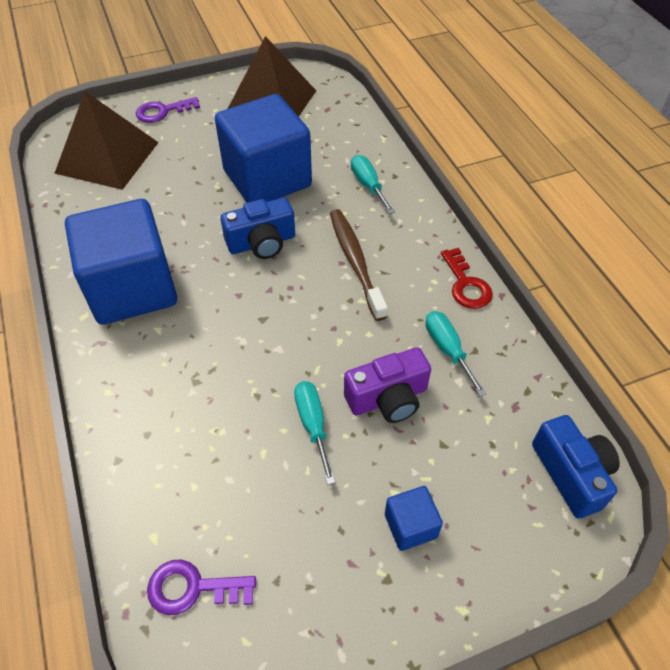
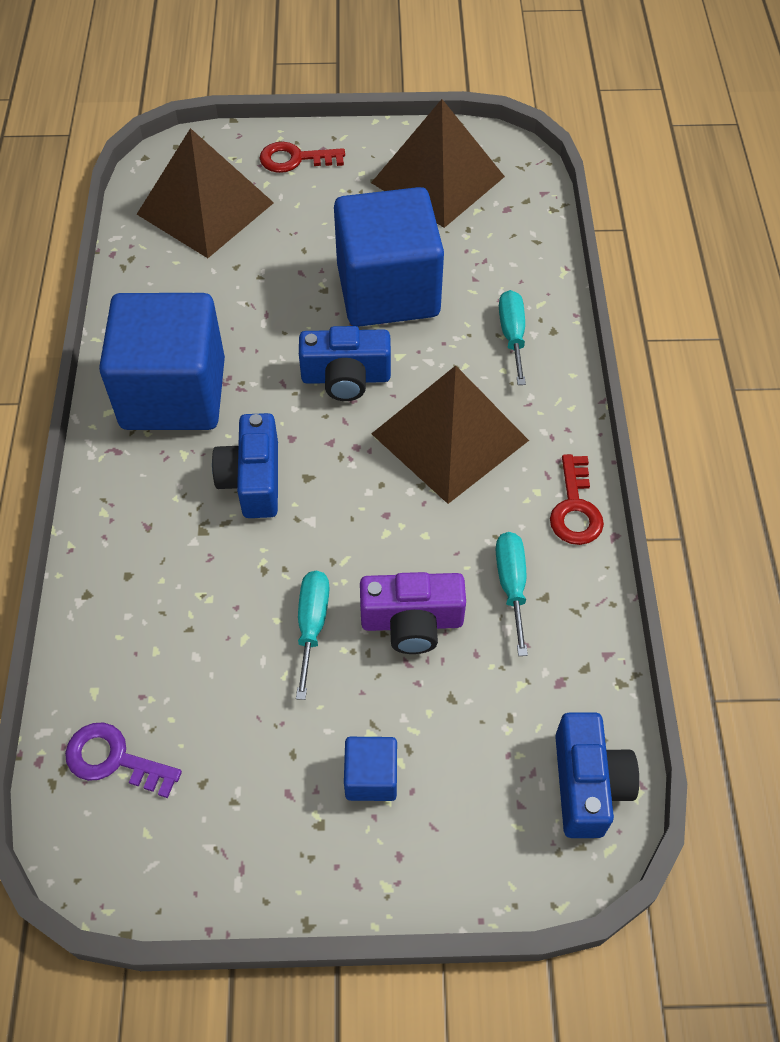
camera: 20 degrees right, 5 degrees up
purple key [136,97,200,123] -> red key [259,142,345,173]
brown toothbrush [330,209,388,321] -> brown pyramid [371,365,529,504]
none -> blue camera [212,413,278,518]

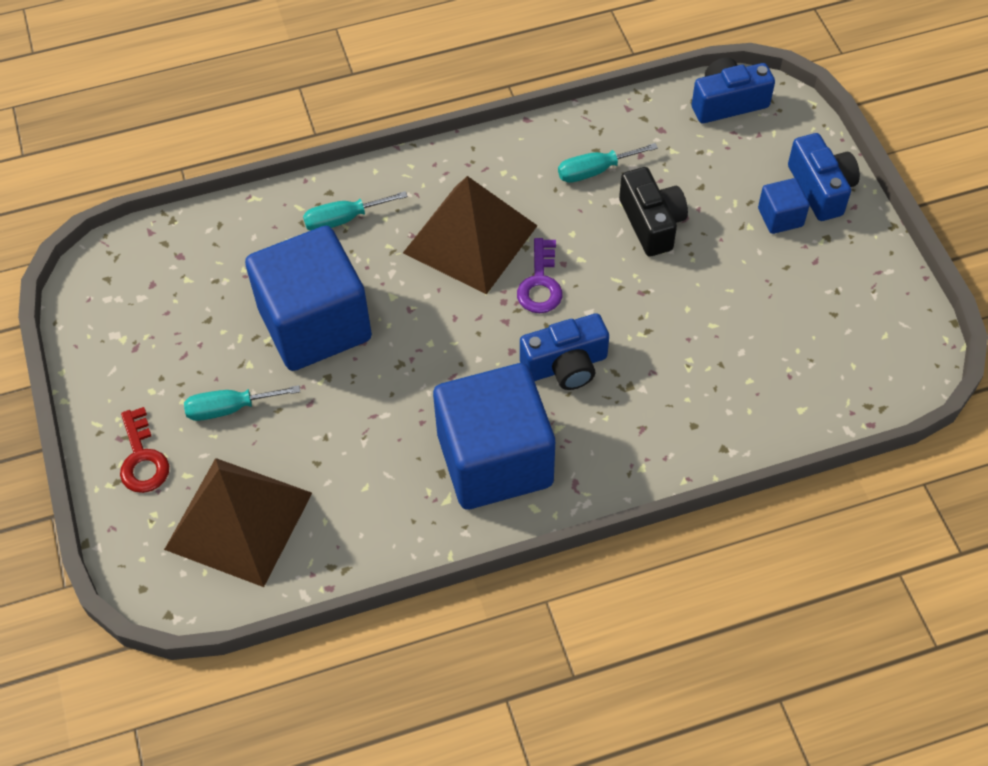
camera: 105 degrees left, 0 degrees up
purple key [65,722,182,798] -> purple key moved to [517,238,563,313]
turquoise screwdriver [296,571,330,700] -> turquoise screwdriver moved to [184,385,300,421]
blue camera [299,326,391,401] -> blue camera moved to [788,133,860,221]
purple camera [360,572,466,654] -> black camera [619,167,688,256]
brown pyramid [371,99,505,228] -> none
red key [550,454,604,545] -> none

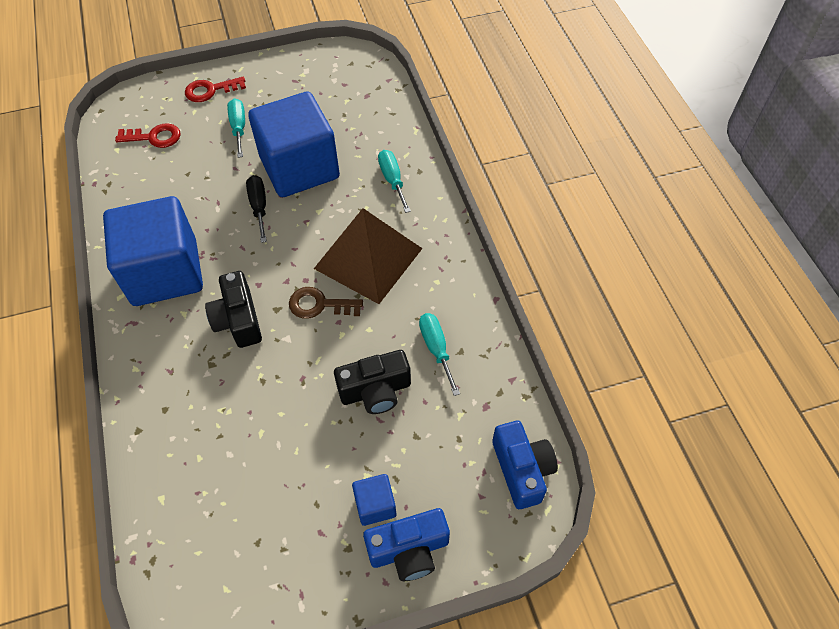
camera: 90 degrees right, 0 degrees up
brown pyramid [164,458,312,587] -> red key [115,123,181,148]
purple key [517,238,563,313] -> brown key [289,287,363,319]
blue camera [520,313,609,390] -> black camera [205,271,262,348]
none -> black screwdriver [246,175,267,243]

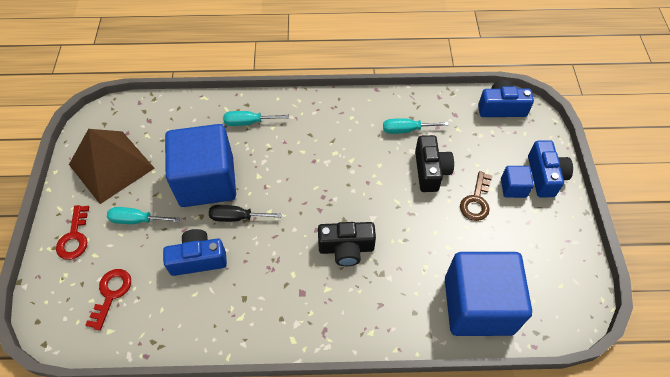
camera: 75 degrees left, 0 degrees up
blue cube [103,196,203,306] -> blue cube moved to [445,252,532,336]
brown key [289,287,363,319] -> brown key moved to [460,171,492,221]
brown pyramid [314,208,423,304] -> brown pyramid moved to [69,129,155,204]
none -> blue camera [163,229,227,276]

